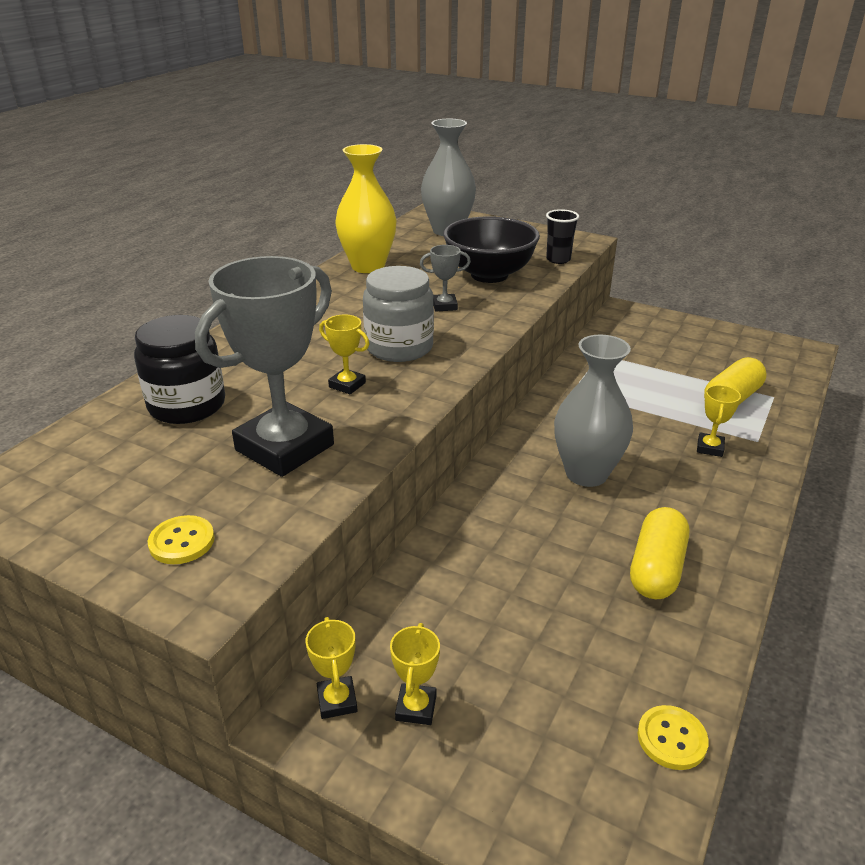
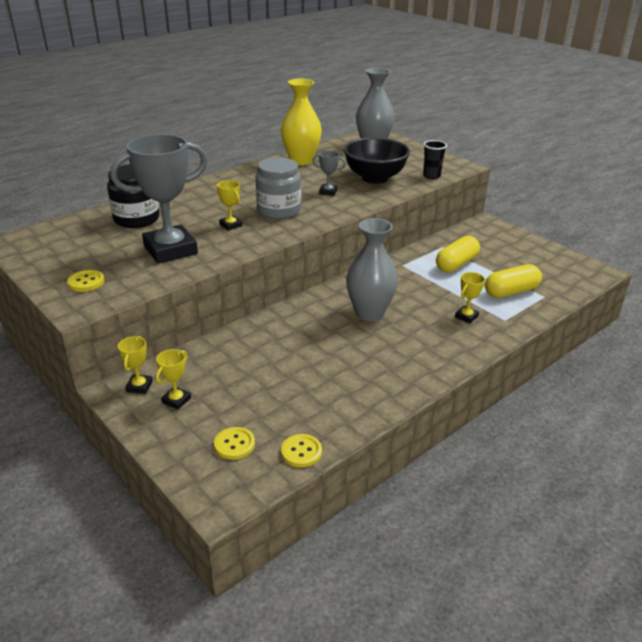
camera: 20 degrees right, 0 degrees up
yellow capsule [630,507,689,599] -> yellow capsule moved to [436,236,480,272]
none -> yellow button [214,427,255,460]

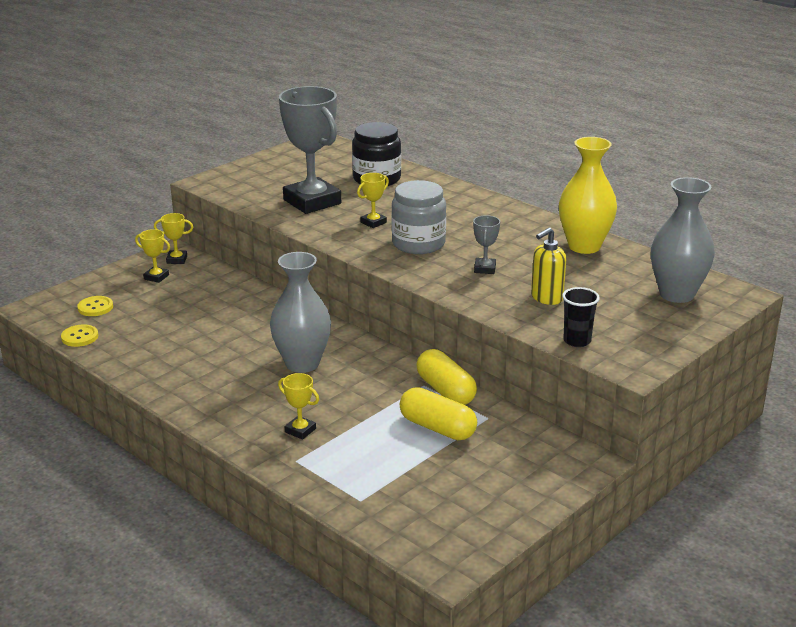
camera: 85 degrees right, 5 degrees down
yellow button [67,270,104,292] -> none
black bowl [344,138,410,184] -> yellow soap dispenser [531,228,566,305]
yellow capsule [485,264,542,298] -> yellow capsule moved to [416,349,477,405]

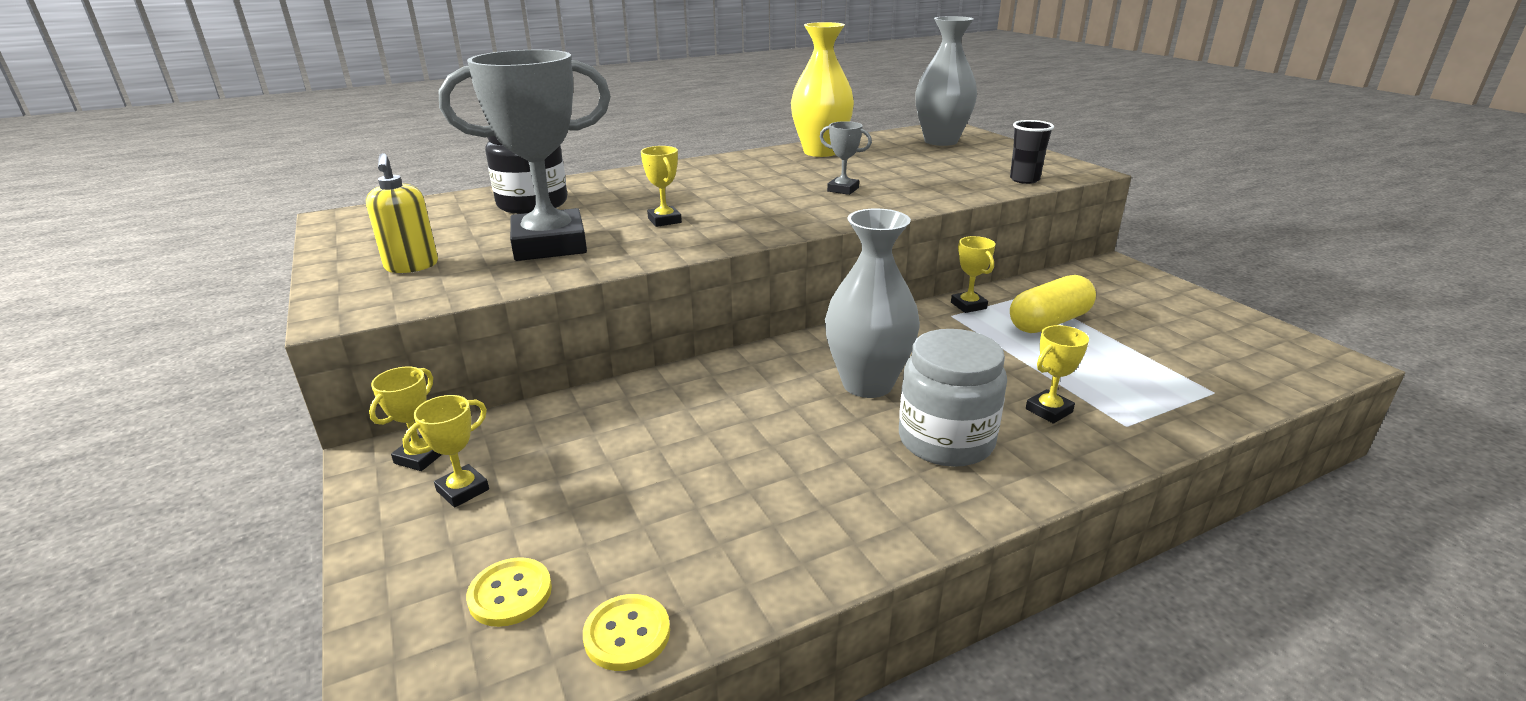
camera: 70 degrees left, 0 degrees up
grey jar [391,180,446,254] -> grey jar moved to [899,329,1007,467]
yellow capsule [416,349,477,405] -> yellow trophy [951,236,996,313]
yellow soap dispenser [531,228,566,305] -> yellow soap dispenser moved to [366,153,438,273]

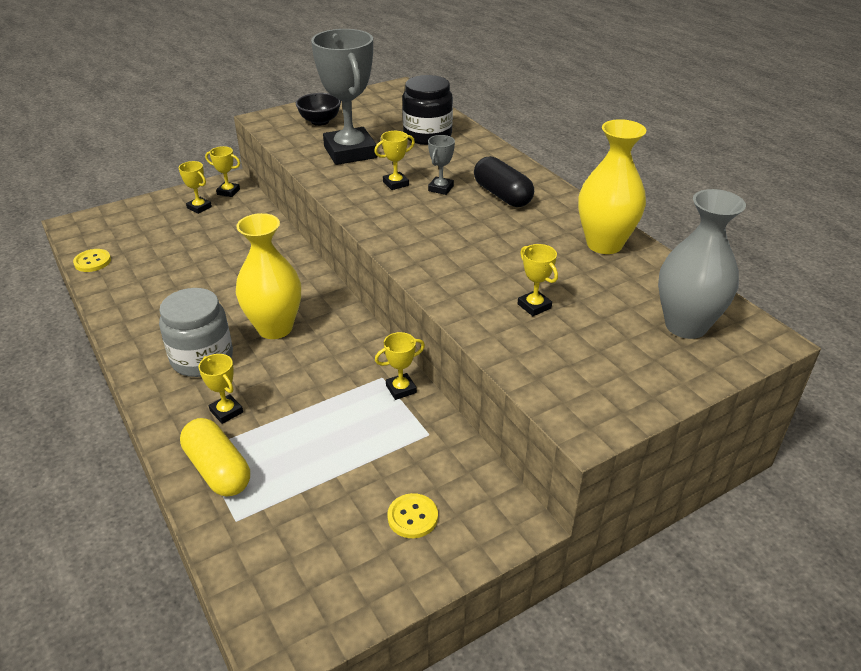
camera: 85 degrees right, 10 degrees up
yellow soap dispenser [366,153,438,273] -> black bowl [296,93,341,126]
yellow button [466,557,552,627] -> yellow button moved to [387,493,438,538]
grey trophy [820,121,872,195] -> grey trophy moved to [428,135,455,195]
grey vase [825,208,920,398] -> yellow vase [236,213,301,339]
black cup [1010,120,1054,184] -> none
yellow capsule [1010,275,1096,333] -> yellow capsule moved to [180,418,250,497]
none -> black capsule [474,156,534,207]
none -> yellow trophy [517,244,558,316]

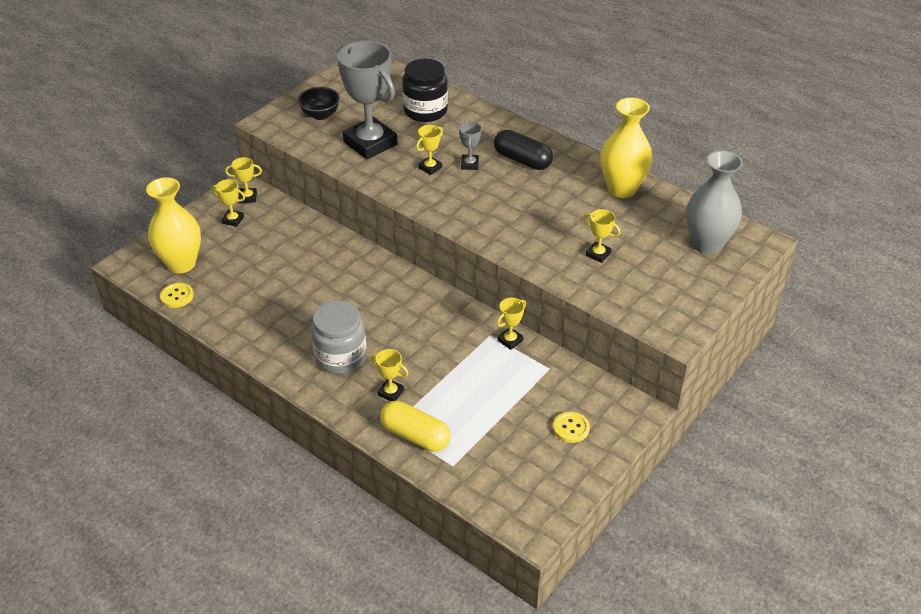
camera: 20 degrees left, 5 degrees up
yellow vase [236,213,301,339] -> yellow vase moved to [146,177,201,273]

